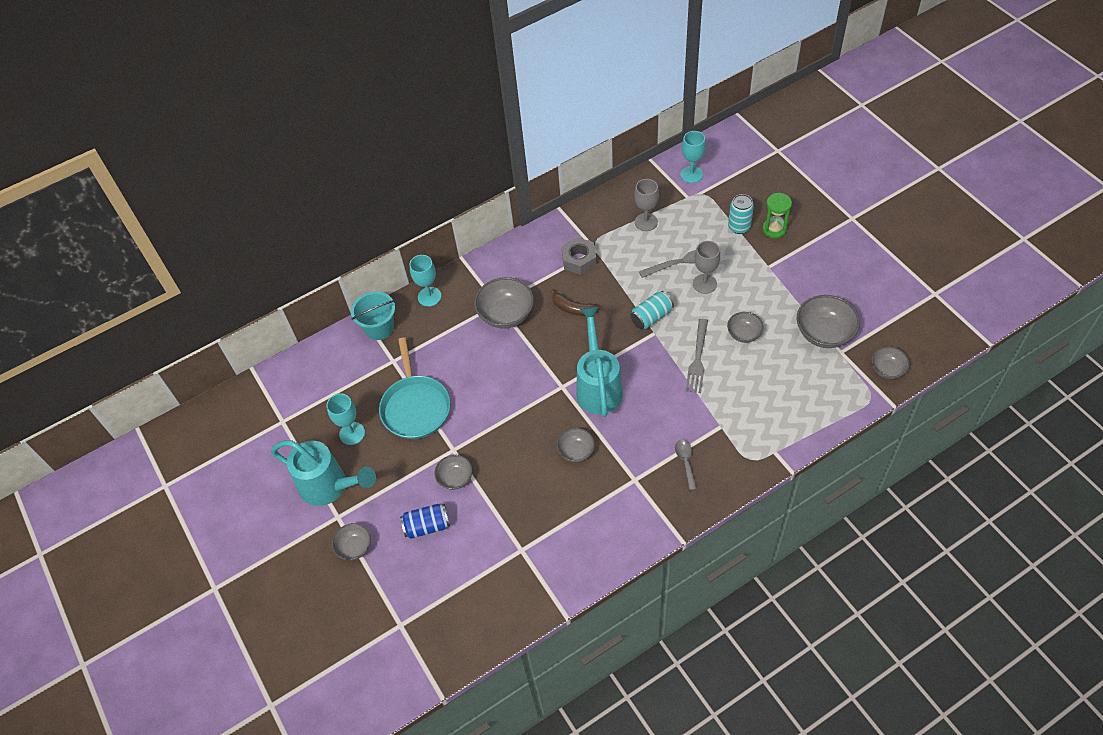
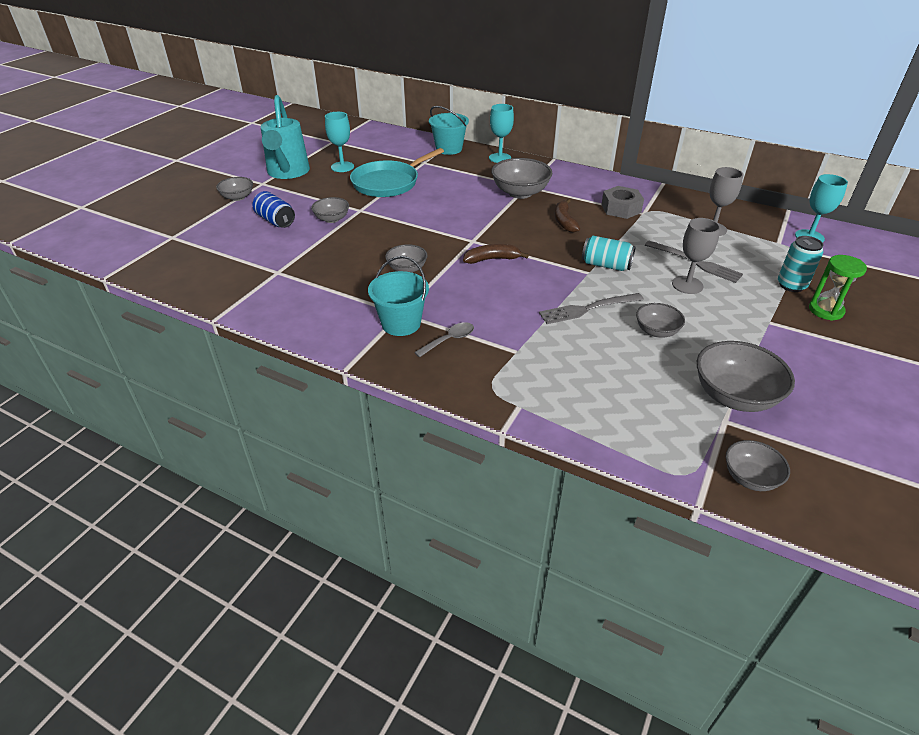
camera: 55 degrees right, 15 degrees down
turquoise watering can [576,307,623,417] -> brown banana [463,244,529,264]
none -> turquoise bucket [368,256,429,336]

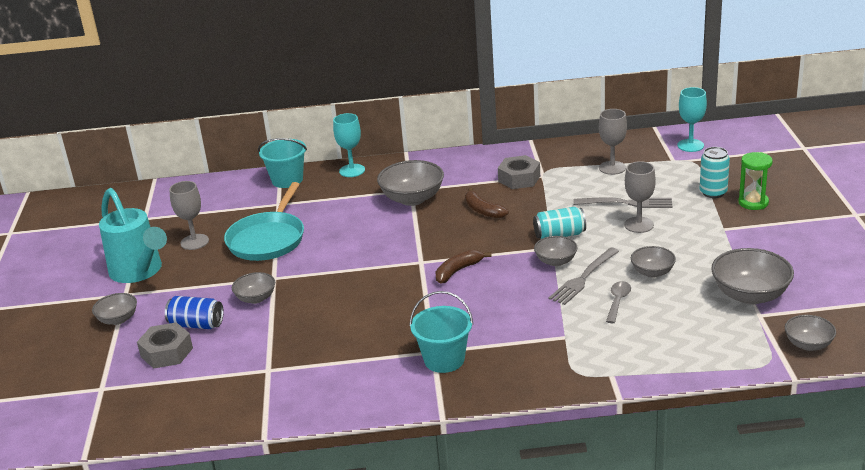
camera: 30 degrees left, 10 degrees down
turquoise goblet [325,112,354,172] -> grey goblet [169,181,209,250]
grey bowl [385,244,427,273] -> grey bowl moved to [534,236,578,266]
grey spoon [414,322,474,357] -> grey spoon moved to [606,281,631,323]
none -> grey nut [137,322,193,369]

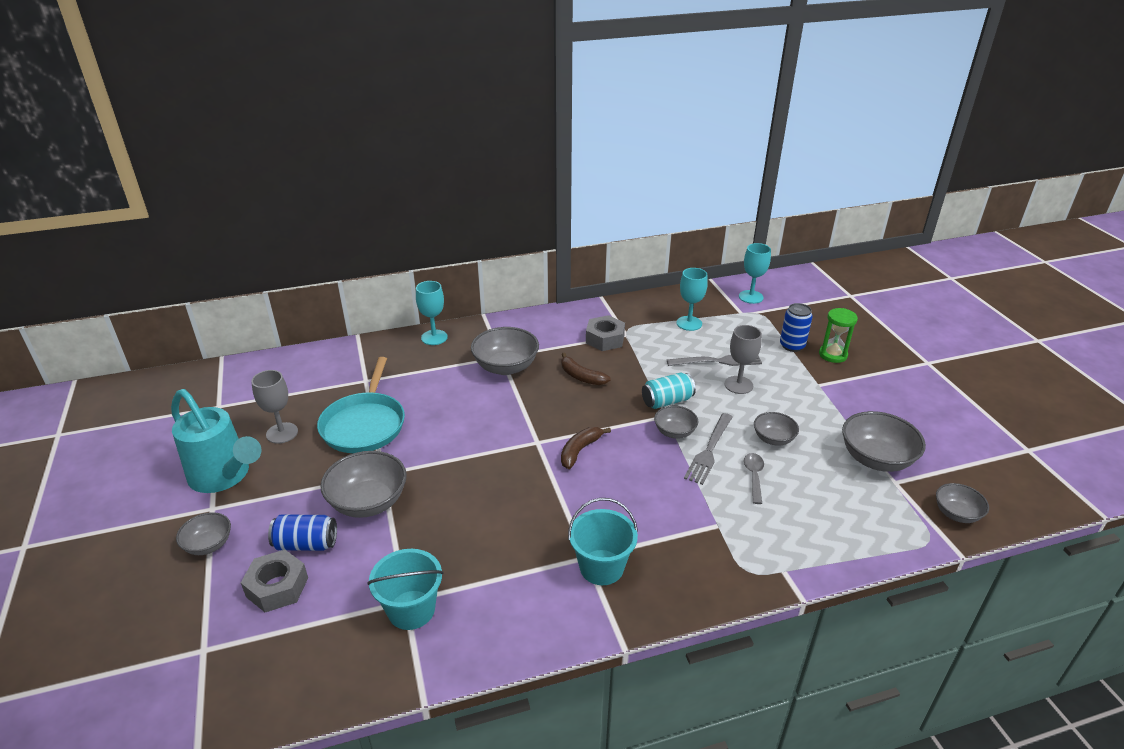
camera: 15 degrees left, 5 degrees up
grey bowl [232,272,275,304] -> grey bowl [321,451,407,518], size x1.71
turquoise bucket [258,138,307,188] -> turquoise bucket moved to [367,549,444,630]
grey goblet [599,109,627,175] -> turquoise goblet [676,268,708,331]
turquoise can [700,147,730,198] -> blue can [780,303,813,352]

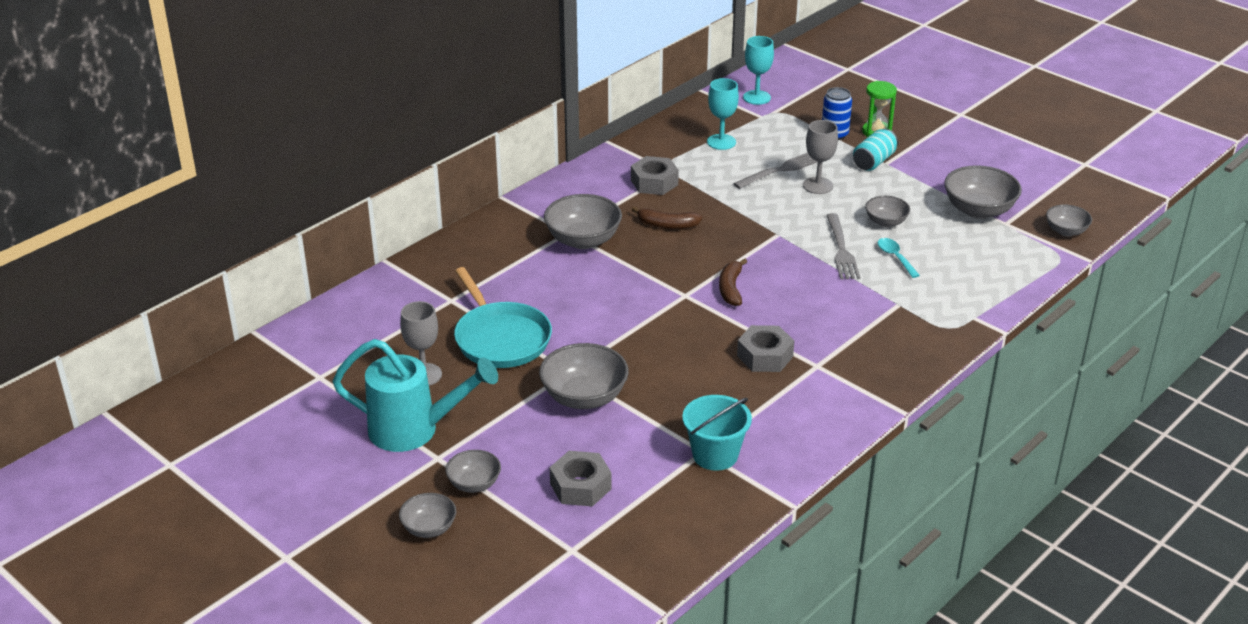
camera: 30 degrees left, 0 degrees up
blue can [268,514,337,551] -> none
turquoise goblet [416,281,448,345] -> none
turquoise bucket [568,498,638,585] -> none
turquoise can [642,373,696,409] -> turquoise can moved to [853,129,898,171]
grey bowl [654,406,698,439] -> grey bowl moved to [399,493,456,538]
grey spoon [744,453,764,504] -> turquoise spoon [878,238,920,278]
none -> grey nut [737,325,794,372]

